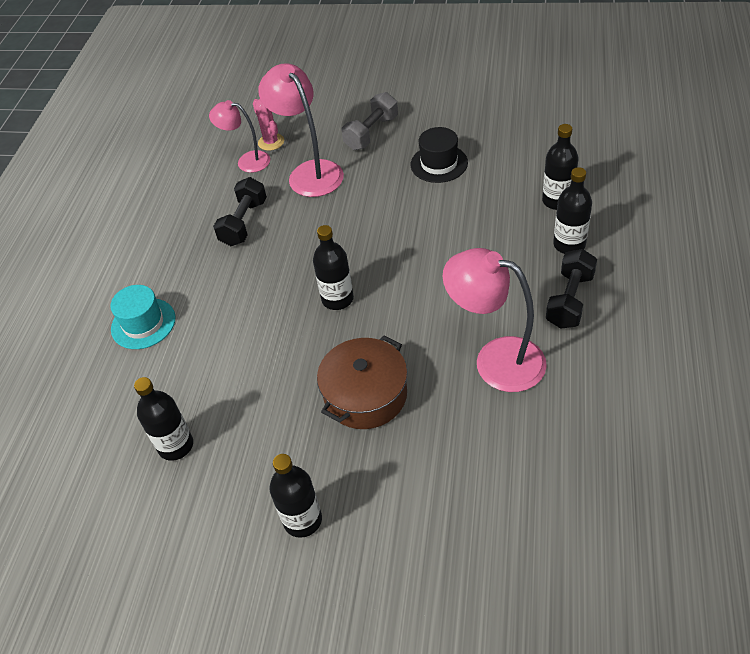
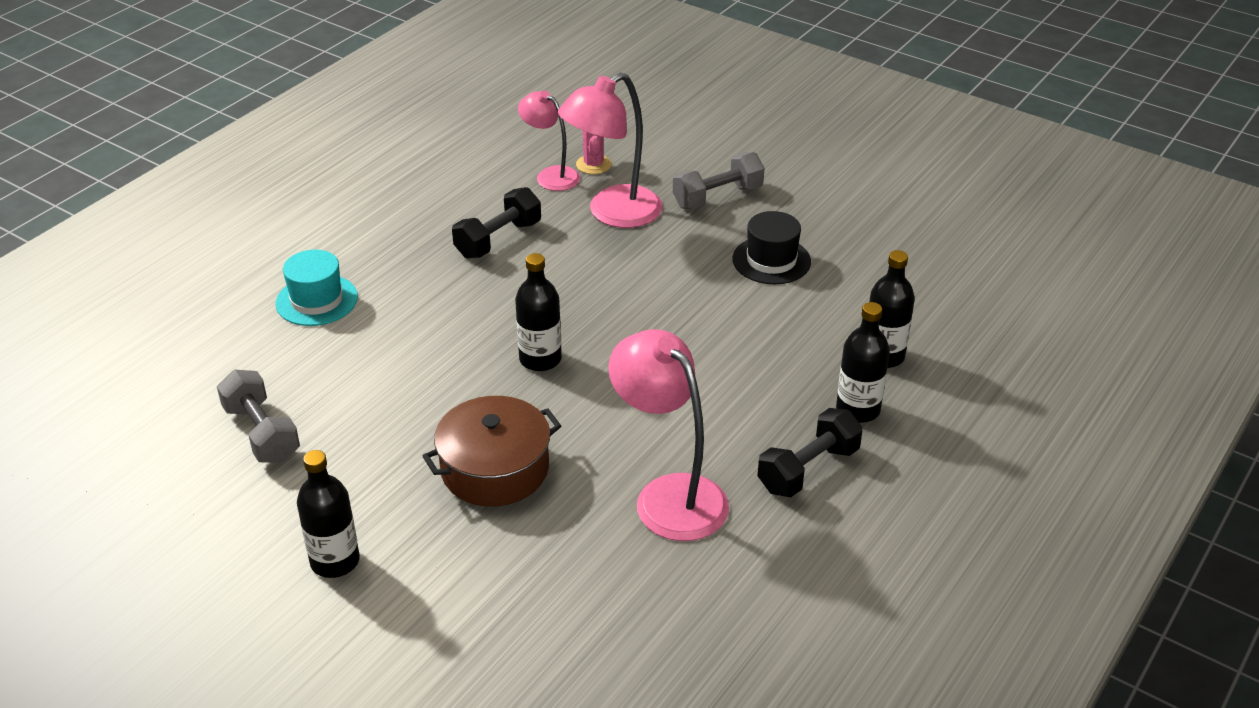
camera: 20 degrees right, 10 degrees down
black bottle [134,377,193,461] -> grey dumbbell [217,370,300,463]
pink lamp [258,63,344,197] -> pink lamp turned 120 degrees counterclockwise [558,73,662,228]

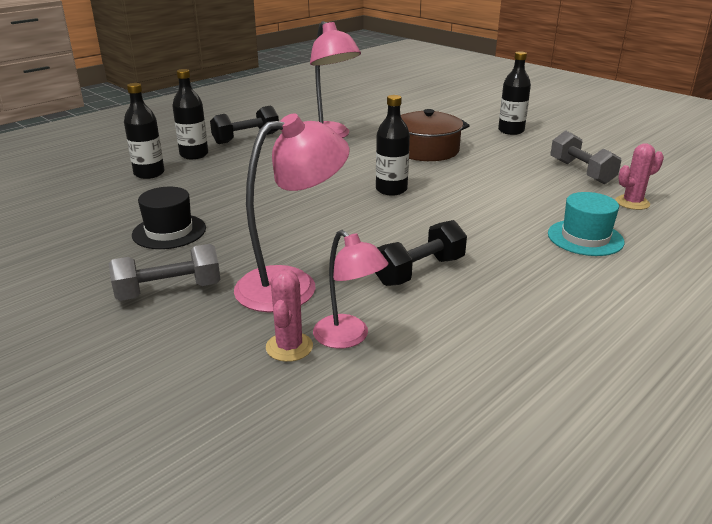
camera: 170 degrees left, 10 degrees down
none -> pink cactus [616,143,664,210]

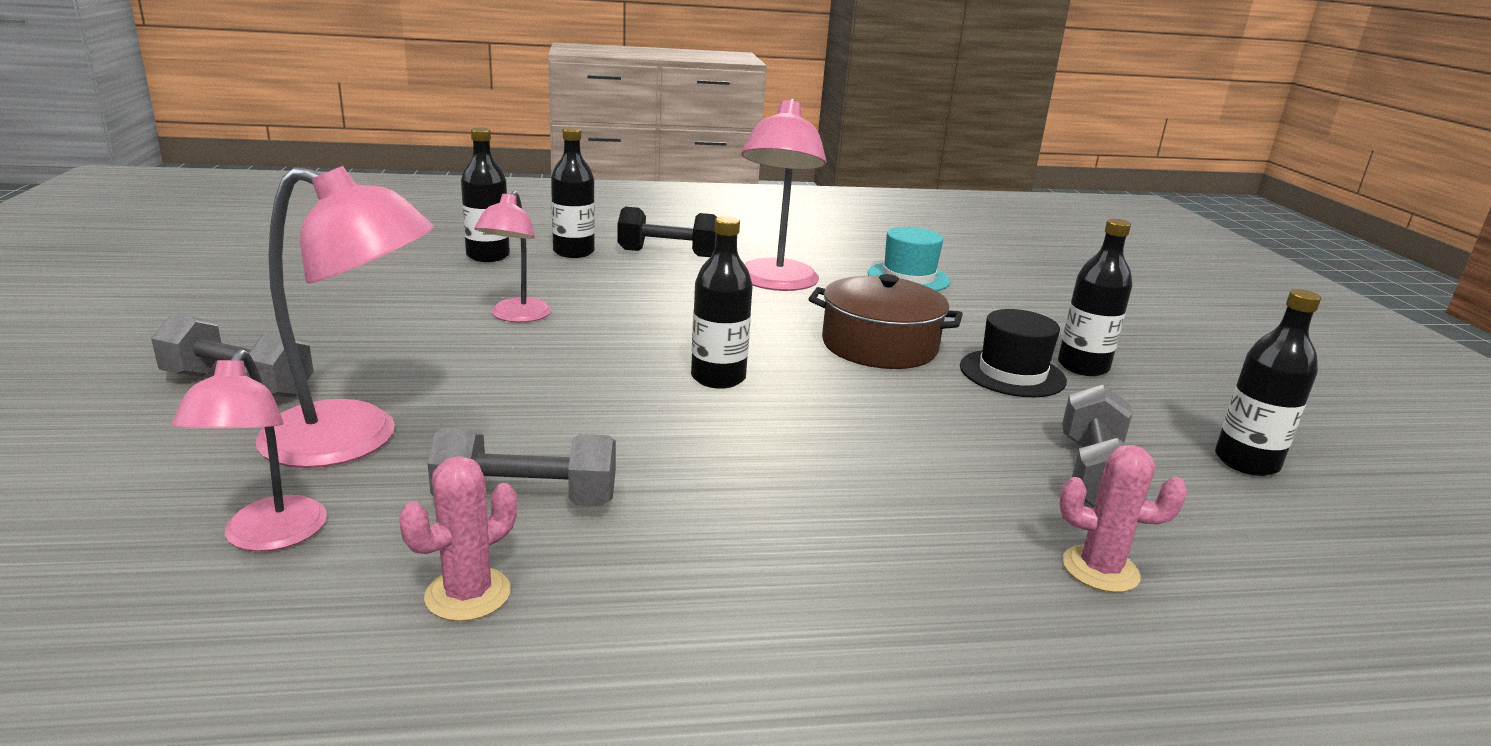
camera: 35 degrees right, 5 degrees down
black hat [132,187,206,249] -> black hat moved to [960,309,1067,397]
pink cactus [266,269,313,362] -> pink cactus moved to [399,456,517,621]
black dumbbell [375,220,467,286] -> grey dumbbell [428,428,616,506]
turquoise hat [548,192,625,256] -> turquoise hat moved to [868,227,951,291]
none -> pink lamp [474,191,551,322]
none -> black bottle [1215,289,1321,476]

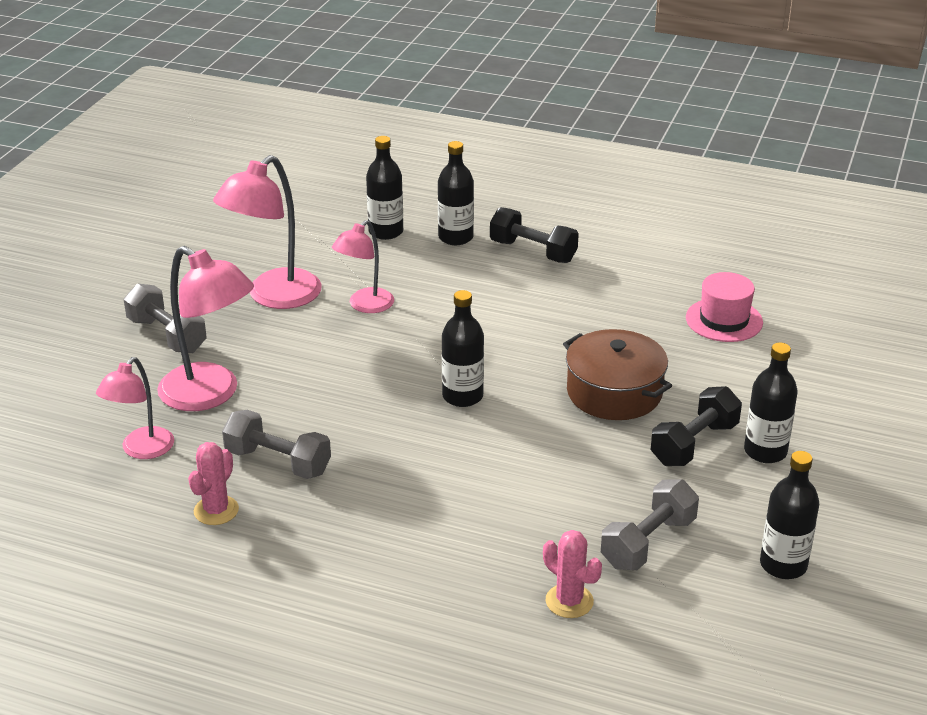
camera: 30 degrees right, 10 degrees up
pink cactus [399,456,517,621] -> pink cactus turned 45 degrees counterclockwise [188,442,239,525]
pink lamp [742,99,827,291] -> pink lamp moved to [213,155,322,309]
turquoise hat [868,227,951,291] -> pink hat [686,272,763,342]
black hat [960,309,1067,397] -> black dumbbell [651,386,742,466]

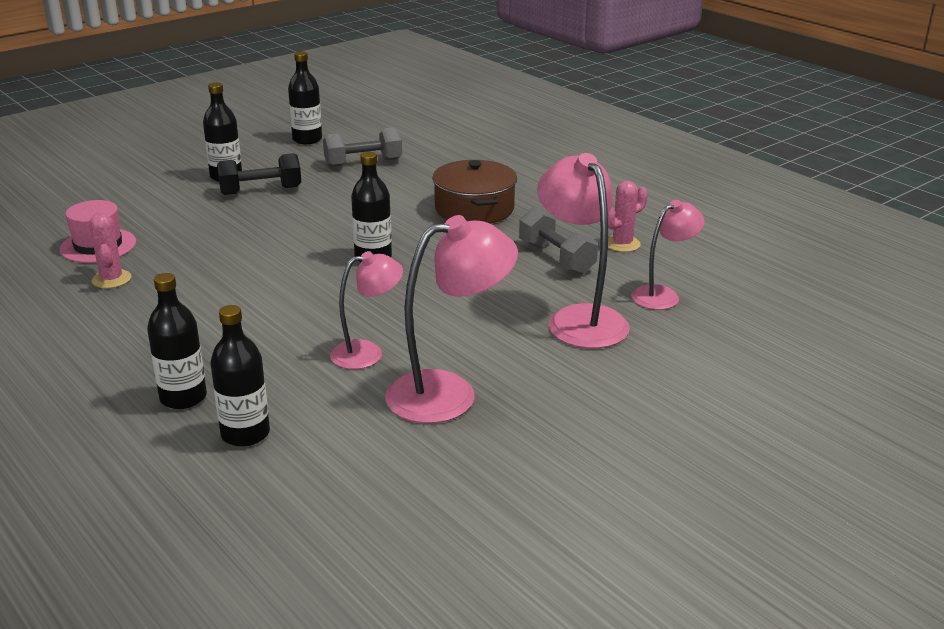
camera: 150 degrees left, 5 degrees down
grey dumbbell [124,284,207,353] -> none
black dumbbell [490,207,579,263] -> none
pink cactus [543,530,602,618] -> pink cactus moved to [89,213,132,288]
brown pot [563,329,672,420] -> brown pot moved to [432,160,517,224]

